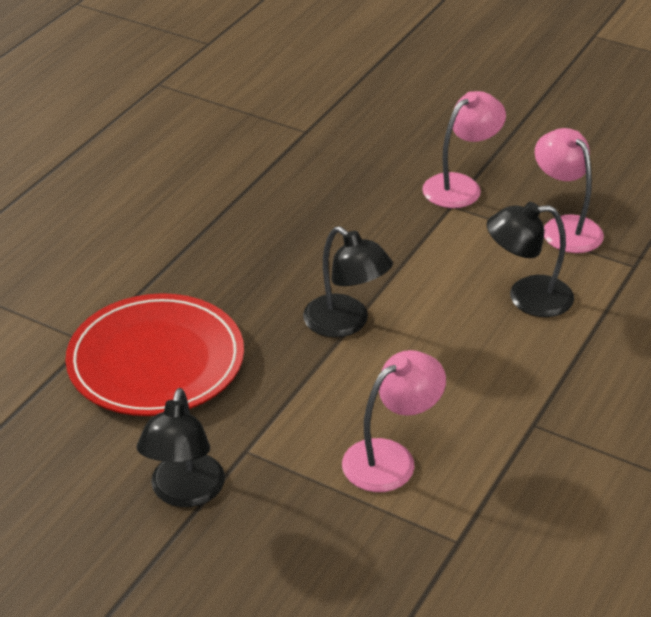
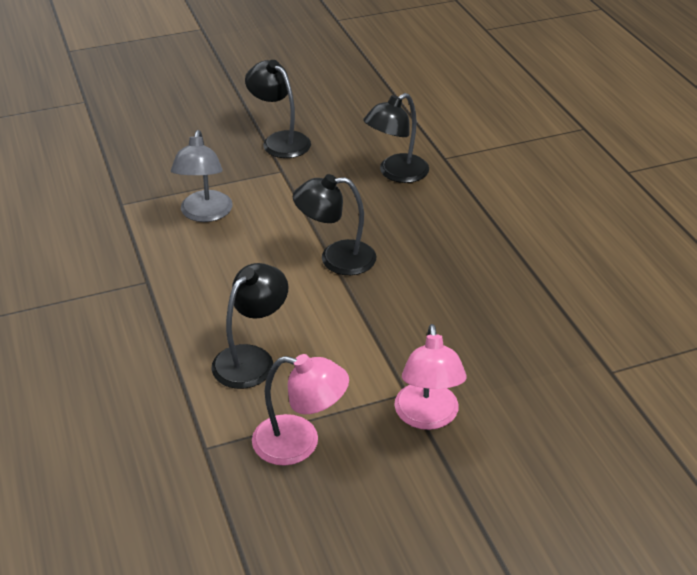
camera: 130 degrees right, 0 degrees up
red plate [65,293,244,416] -> black lamp [363,93,429,183]
pink lamp [342,350,446,492] -> grey lamp [171,130,233,222]

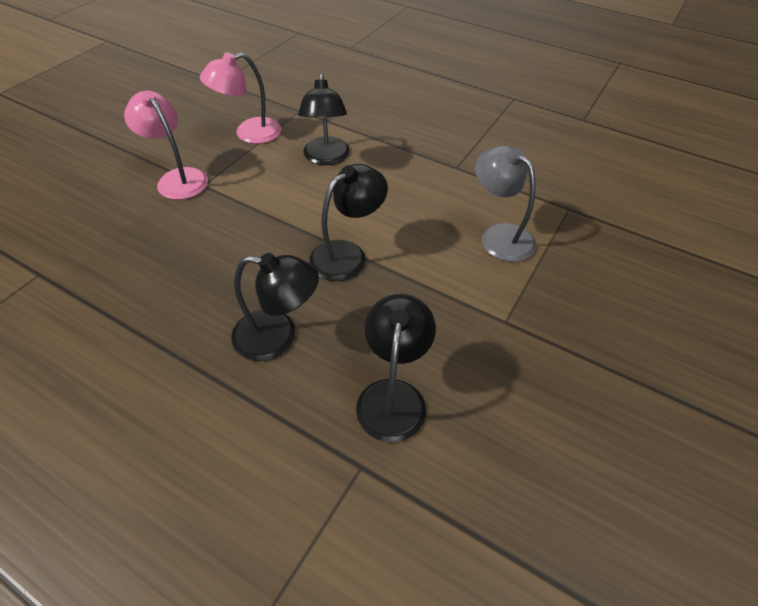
camera: 140 degrees right, 10 degrees up
black lamp [245,60,311,158] -> black lamp moved to [231,253,319,361]

